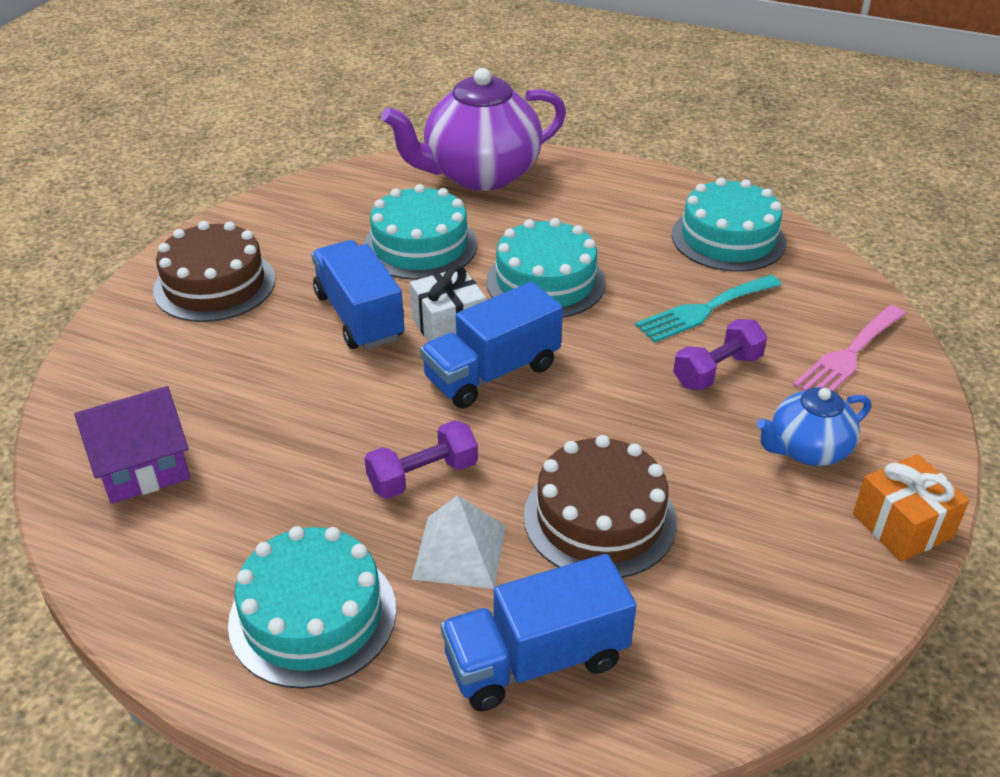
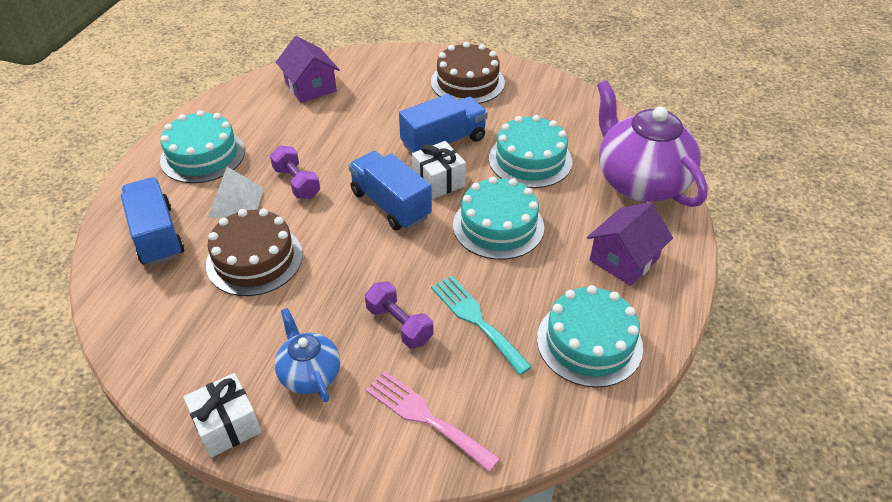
camera: 85 degrees right, 5 degrees up
orange gift [853,454,970,562] -> white gift [183,373,261,458]
none -> purple house [587,202,673,286]

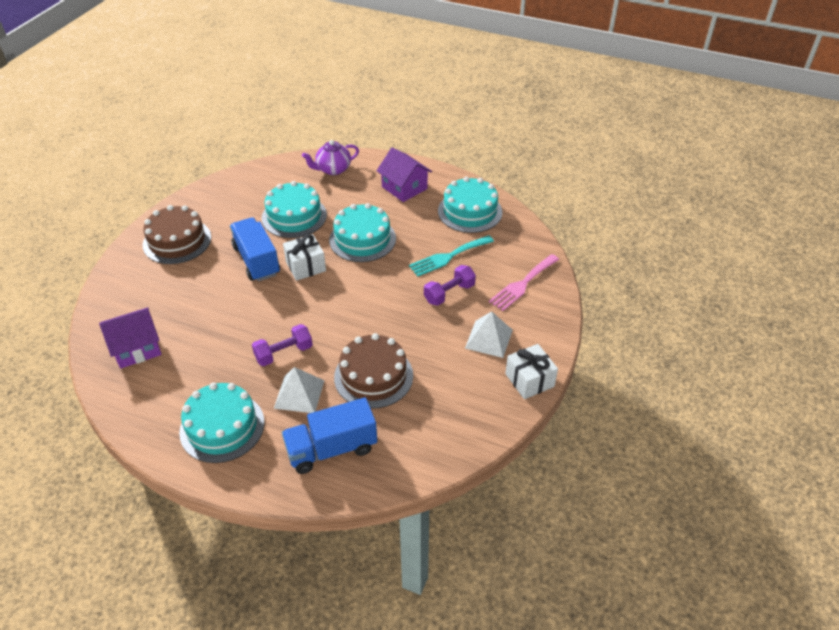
camera: 85 degrees left, 0 degrees up
blue teapot [275,308,340,402] -> white pyramid [465,311,513,358]
blue truck [348,151,432,230] -> none
purple teapot [597,80,708,207] -> purple teapot [302,140,359,175], size x0.52

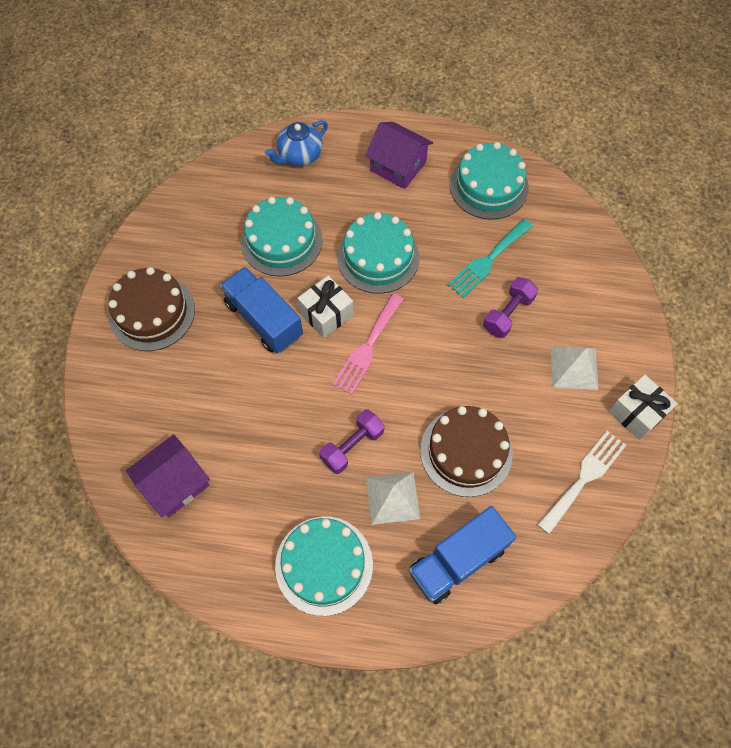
camera: 15 degrees left, 20 degrees up
purple teapot [302,140,359,175] -> blue teapot [265,120,328,166]
pink fork [489,254,559,311] -> pink fork moved to [332,294,404,395]
none -> white fork [537,431,626,535]

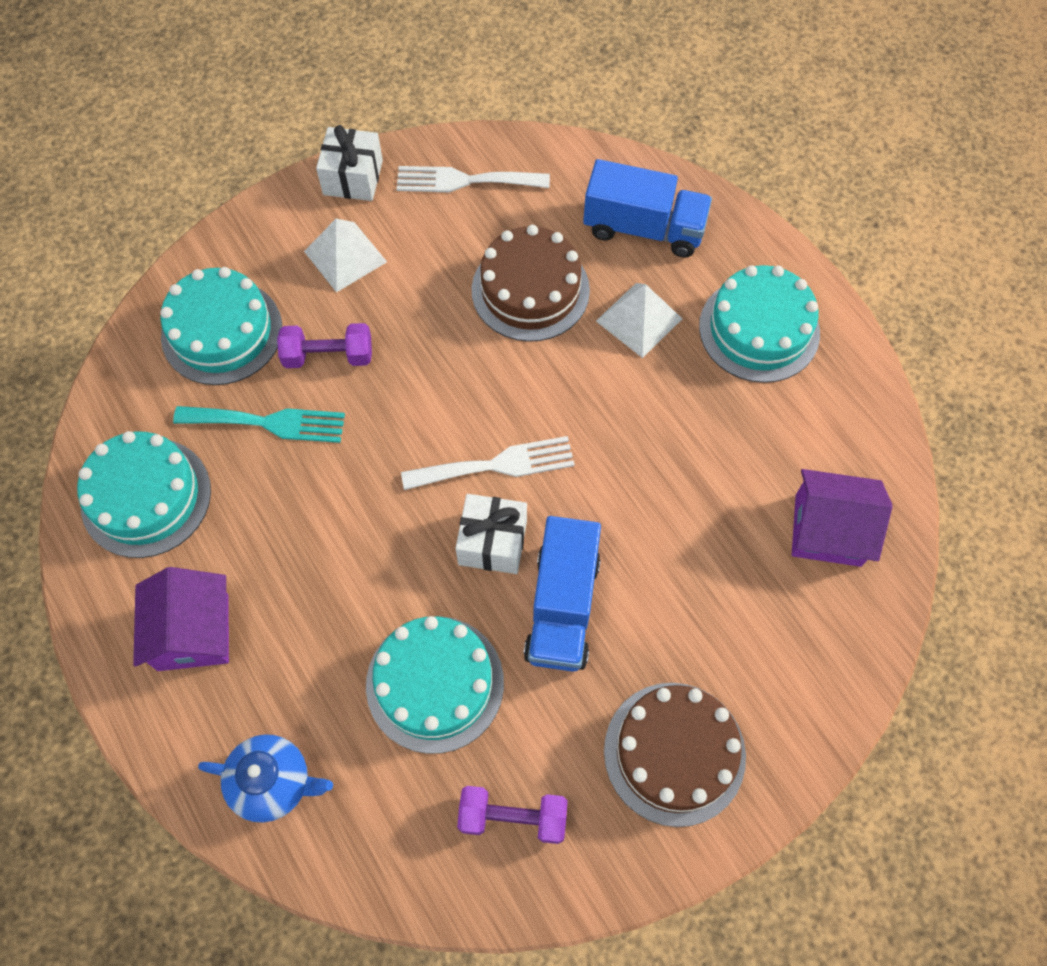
camera: 130 degrees left, 0 degrees up
purple dumbbell [319,409,384,474] -> purple dumbbell moved to [457,786,568,844]
pink fork [332,294,404,395] -> white fork [401,436,575,490]
turquoise cake [337,212,419,294] -> turquoise cake moved to [160,267,282,385]

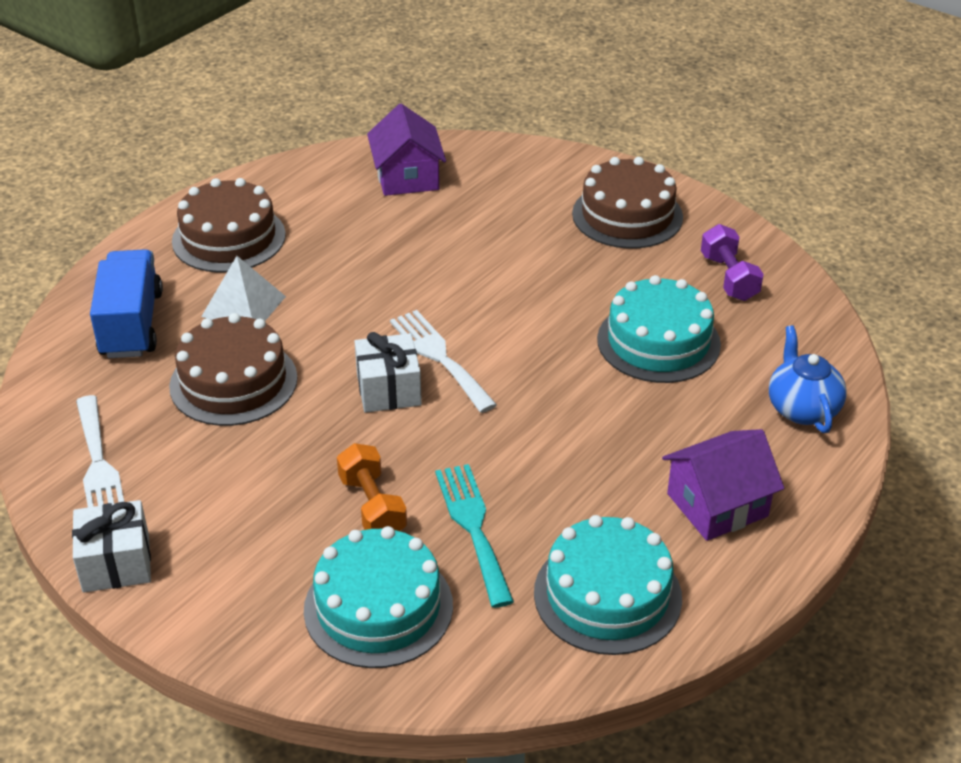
camera: 110 degrees left, 25 degrees down
purple dumbbell [277,323,372,368] -> orange dumbbell [337,443,407,531]
white pyramid [304,219,387,292] -> none
white gift [455,494,527,574] -> white gift moved to [354,332,422,413]
blue truck [524,516,601,672] -> none
turquoise cake [699,265,820,383] -> brown cake [172,178,286,273]

